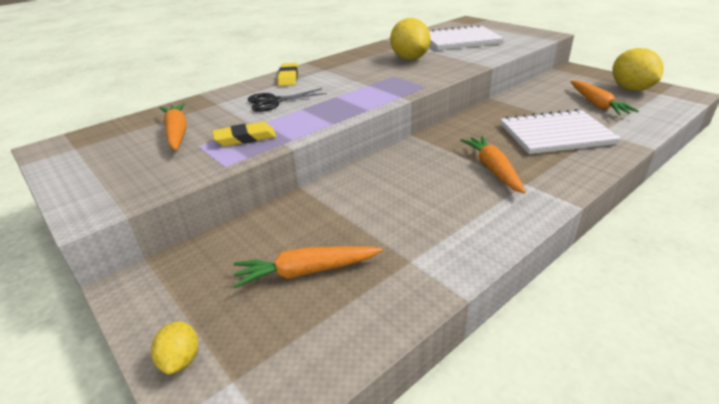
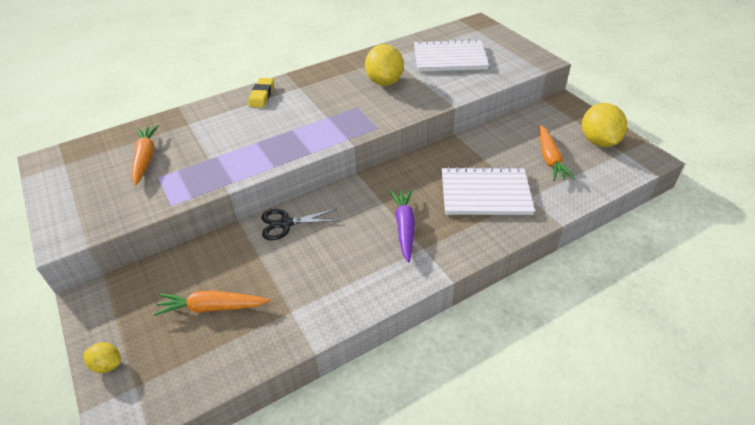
camera: 10 degrees right, 10 degrees up
yellow lemon [151,321,198,375] -> yellow lemon turned 75 degrees counterclockwise [84,343,121,373]
yellow eraser [212,122,276,147] -> none
black scissors [248,88,327,112] -> black scissors moved to [261,209,339,240]
orange carrot [460,136,526,194] -> purple carrot [390,189,415,263]

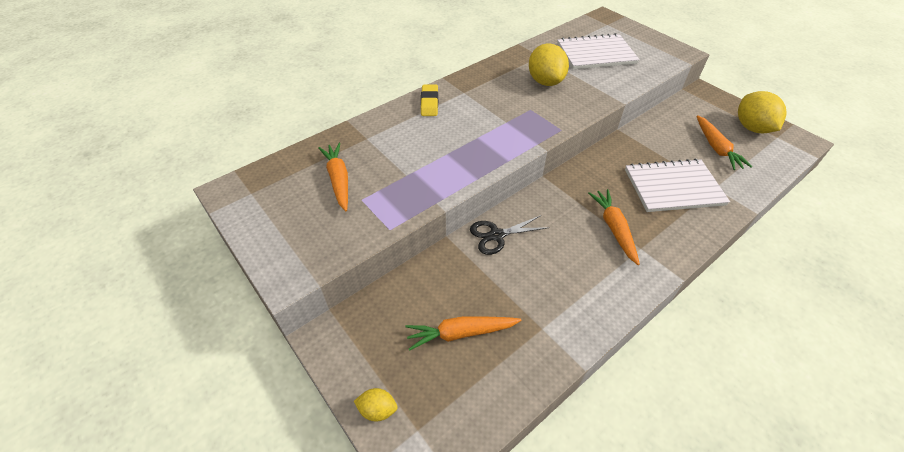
camera: 10 degrees left, 5 degrees up
purple carrot [390,189,415,263] -> orange carrot [588,189,640,265]

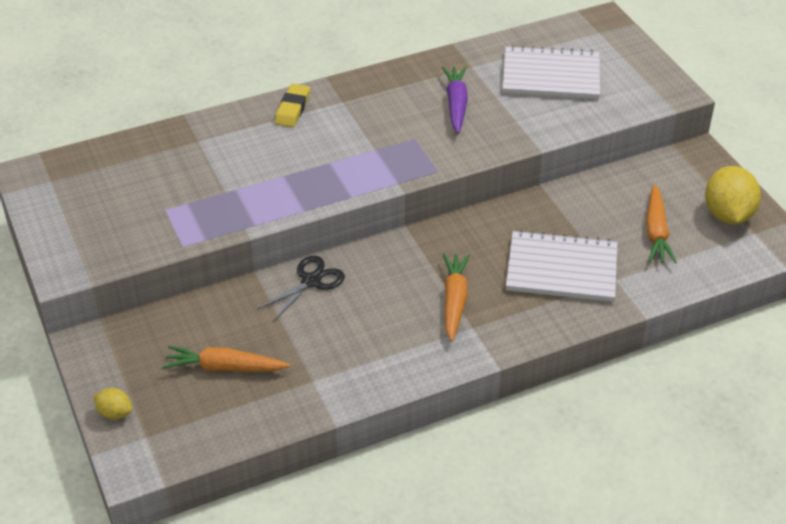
camera: 15 degrees right, 5 degrees down
orange carrot [318,143,348,211] -> none
black scissors [470,215,550,255] -> black scissors turned 135 degrees clockwise [258,256,345,321]
yellow lemon [529,44,569,86] -> purple carrot [442,66,468,134]

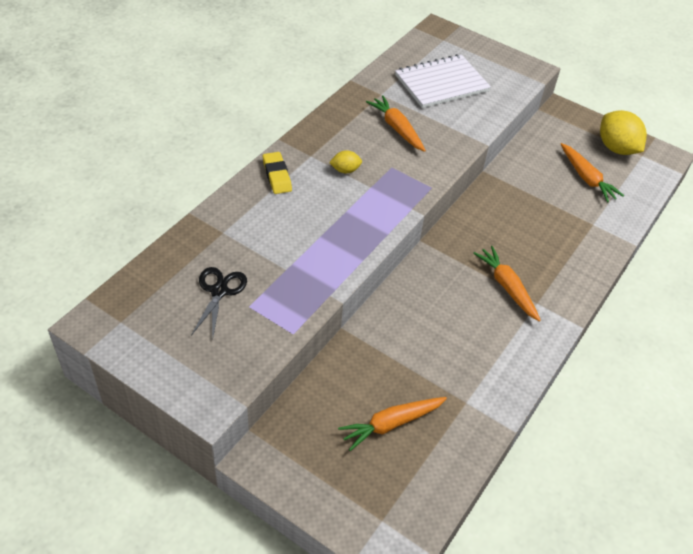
camera: 35 degrees left, 5 degrees up
yellow lemon [93,388,132,420] -> yellow lemon moved to [329,150,362,173]
black scissors [258,256,345,321] -> black scissors moved to [191,267,247,340]
purple carrot [442,66,468,134] -> orange carrot [366,95,426,152]
white notebook [506,230,618,302] -> none

